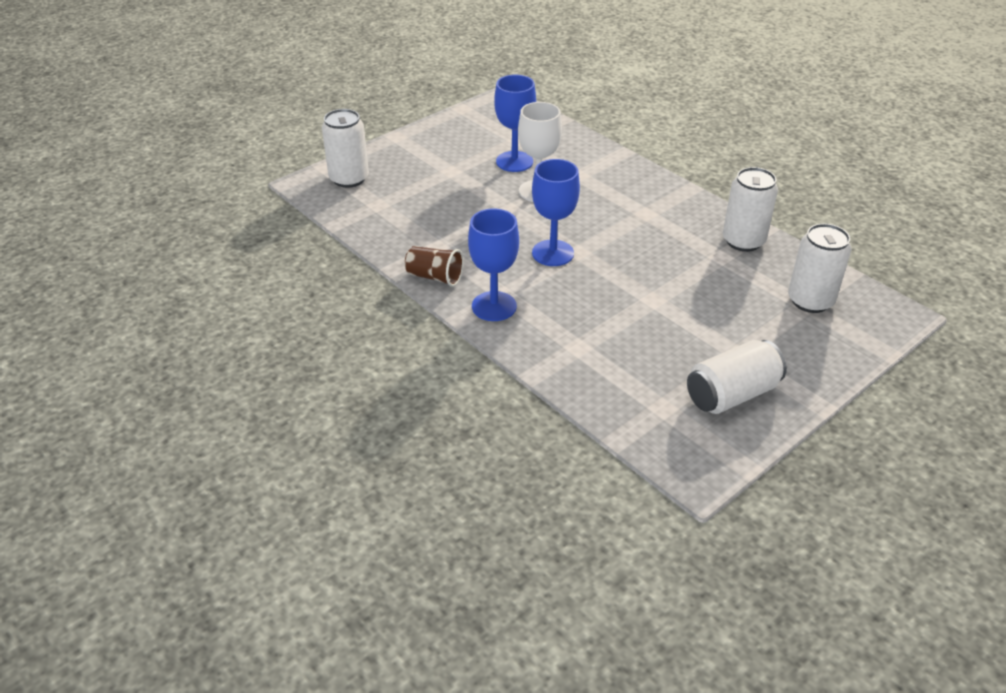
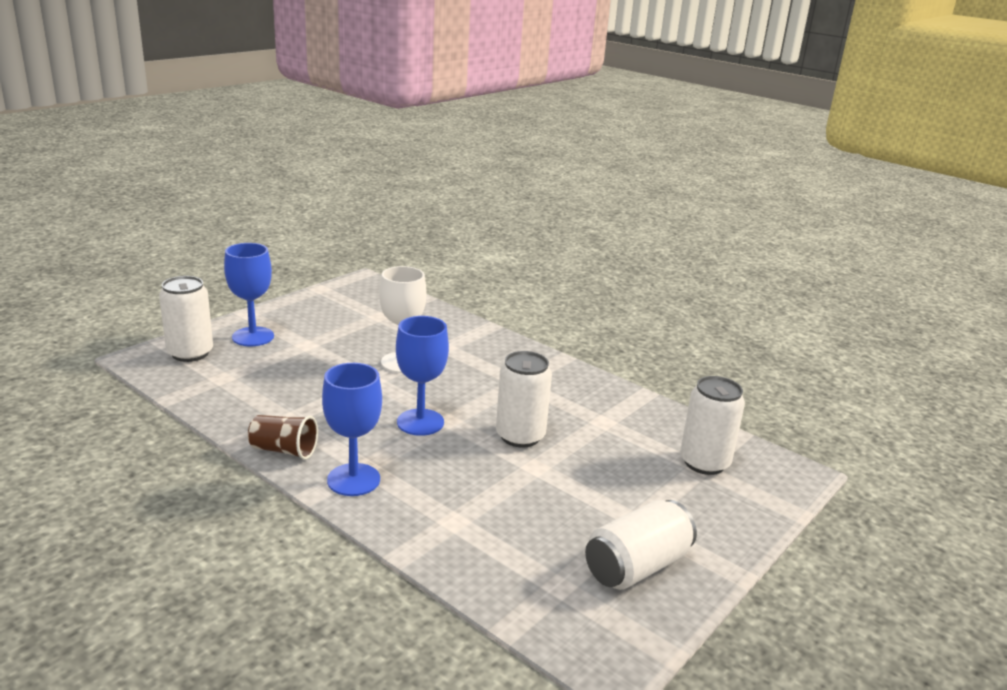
camera: 10 degrees left, 15 degrees down
blue goblet [494,75,536,172] -> blue goblet moved to [224,243,274,346]
white can [723,167,778,252] -> white can moved to [496,351,552,448]

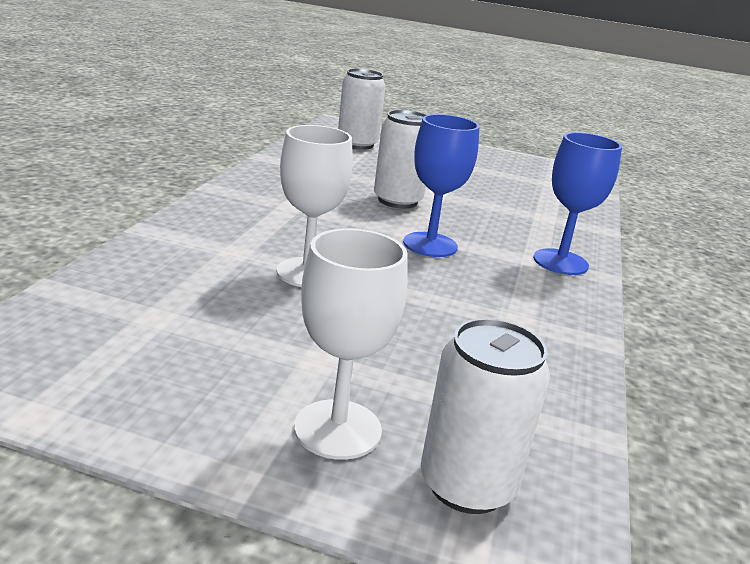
camera: 115 degrees left, 0 degrees up
blue goblet [224,243,274,346] -> white goblet [294,228,408,460]
brown cup [248,415,318,460] -> none
white can [585,500,697,590] -> none

